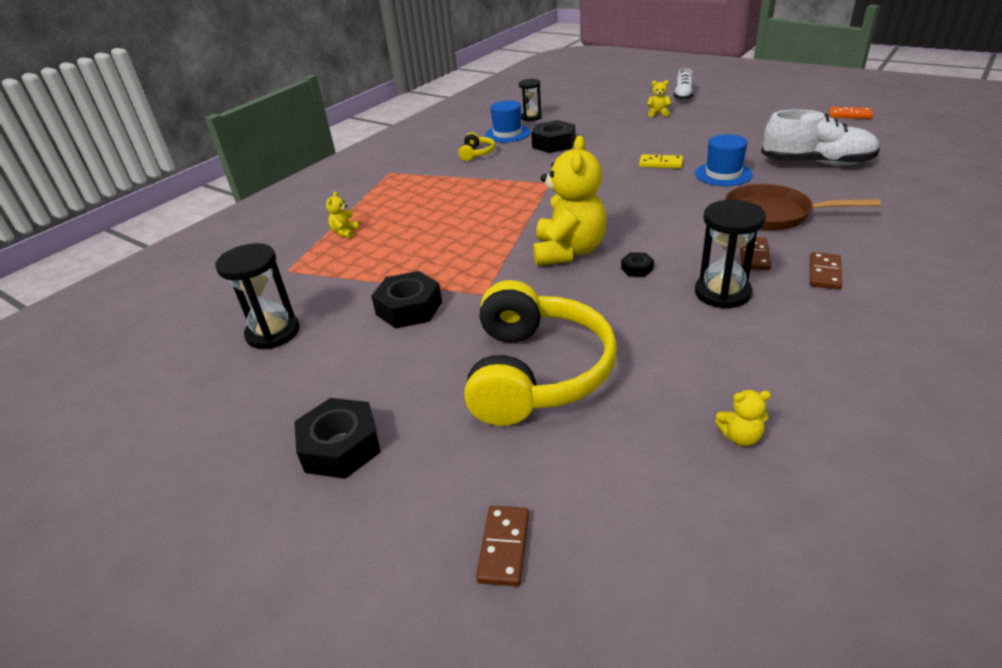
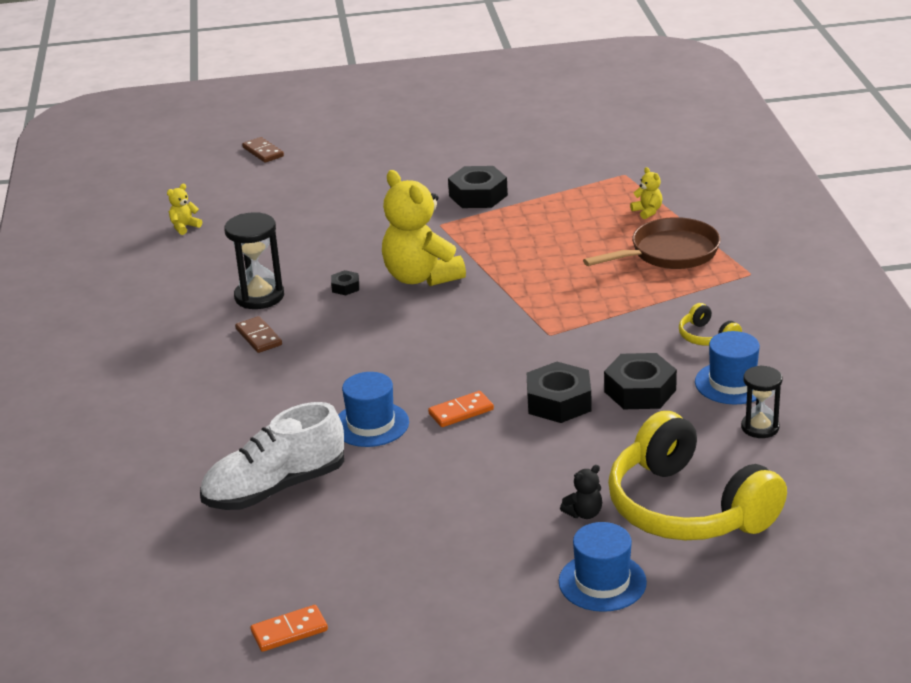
camera: 135 degrees right, 5 degrees down
black hourglass [216,243,300,349] -> none
black nut [294,398,381,479] -> black nut moved to [527,362,592,423]
yellow headphones [464,280,617,426] -> yellow headphones moved to [608,411,787,540]
yellow domino [639,154,683,168] -> orange domino [428,391,494,427]
yellow teddy bear [647,80,672,117] -> black teddy bear [560,465,602,519]
white shoe [674,68,693,101] -> blue hat [559,522,647,612]
brown pan [725,184,881,231] -> brown pan moved to [583,217,720,269]
brown domino [810,252,842,290] -> none

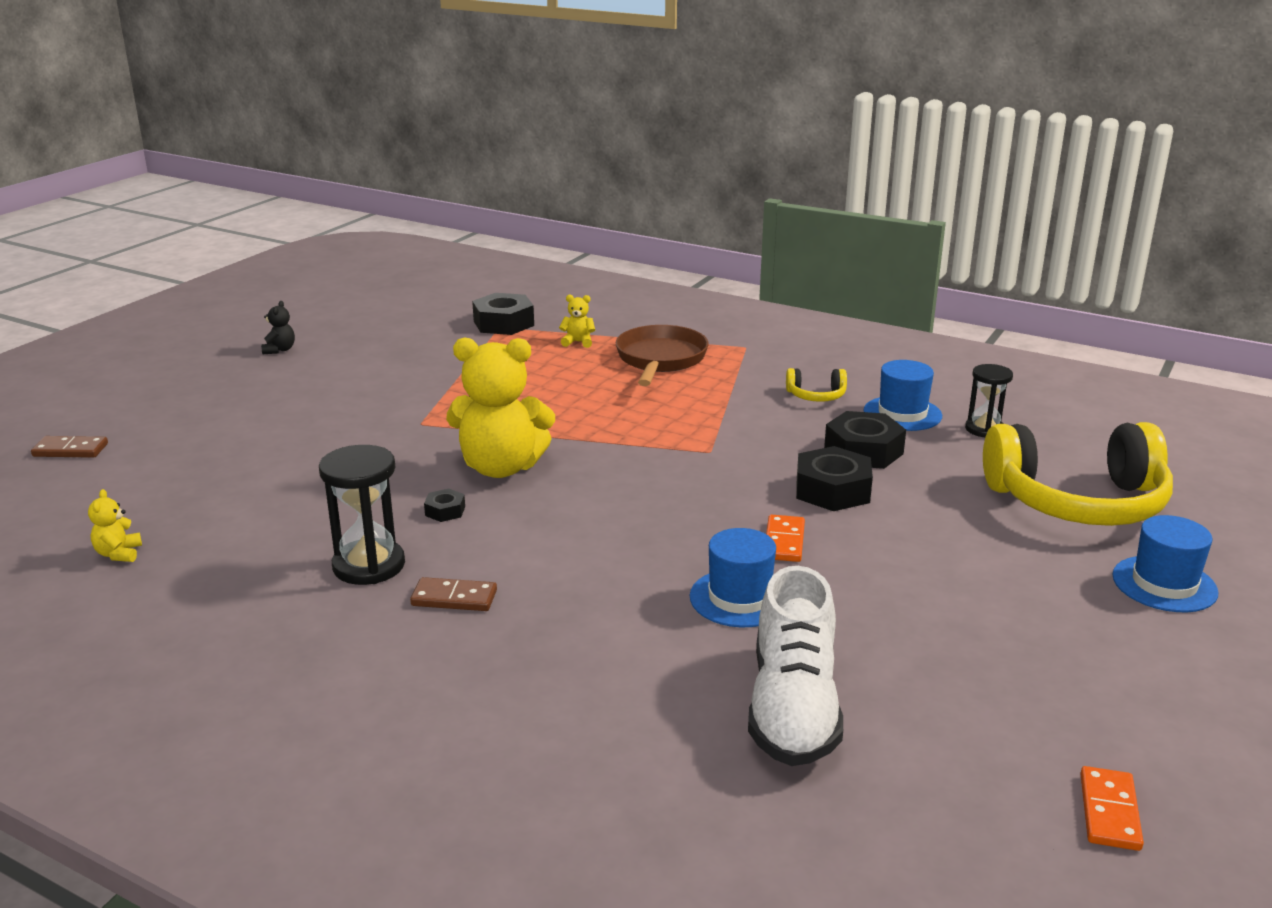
camera: 55 degrees left, 5 degrees down
black nut [448,166,508,208] -> black nut moved to [472,293,534,335]
black teddy bear [560,465,602,519] -> black teddy bear moved to [261,301,295,354]

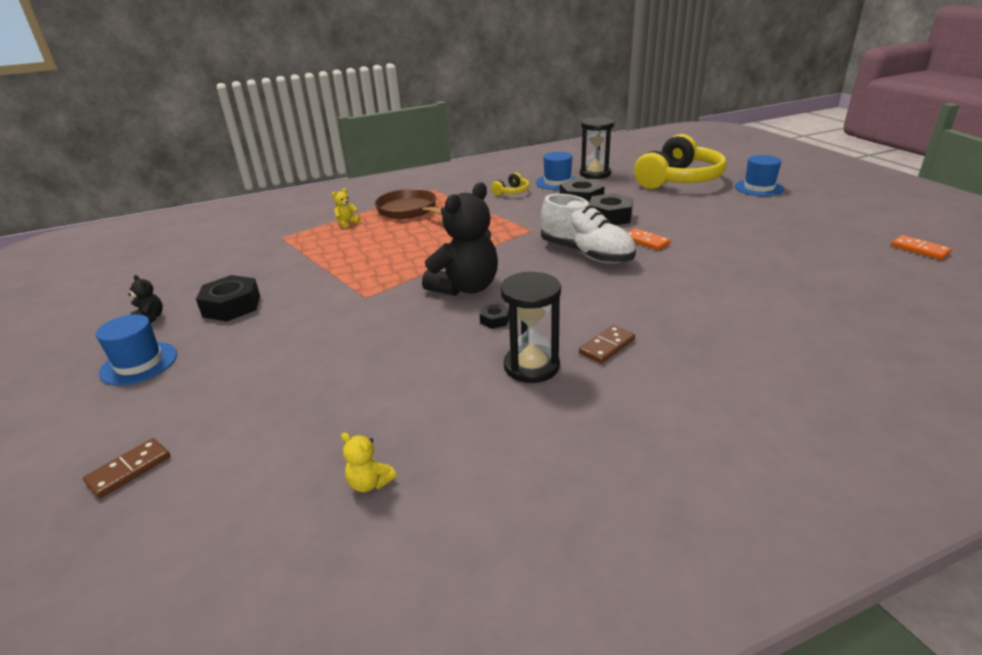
camera: 50 degrees left, 5 degrees up
yellow teddy bear [446,338,555,478] -> black teddy bear [422,182,498,296]
black nut [472,293,534,335] -> black nut moved to [196,275,260,321]
blue hat [690,528,776,627] -> blue hat moved to [96,314,177,385]
white shoe [748,566,843,766] -> white shoe moved to [541,194,636,263]
black hourglass [965,364,1013,437] -> black hourglass [580,117,614,179], size x1.54

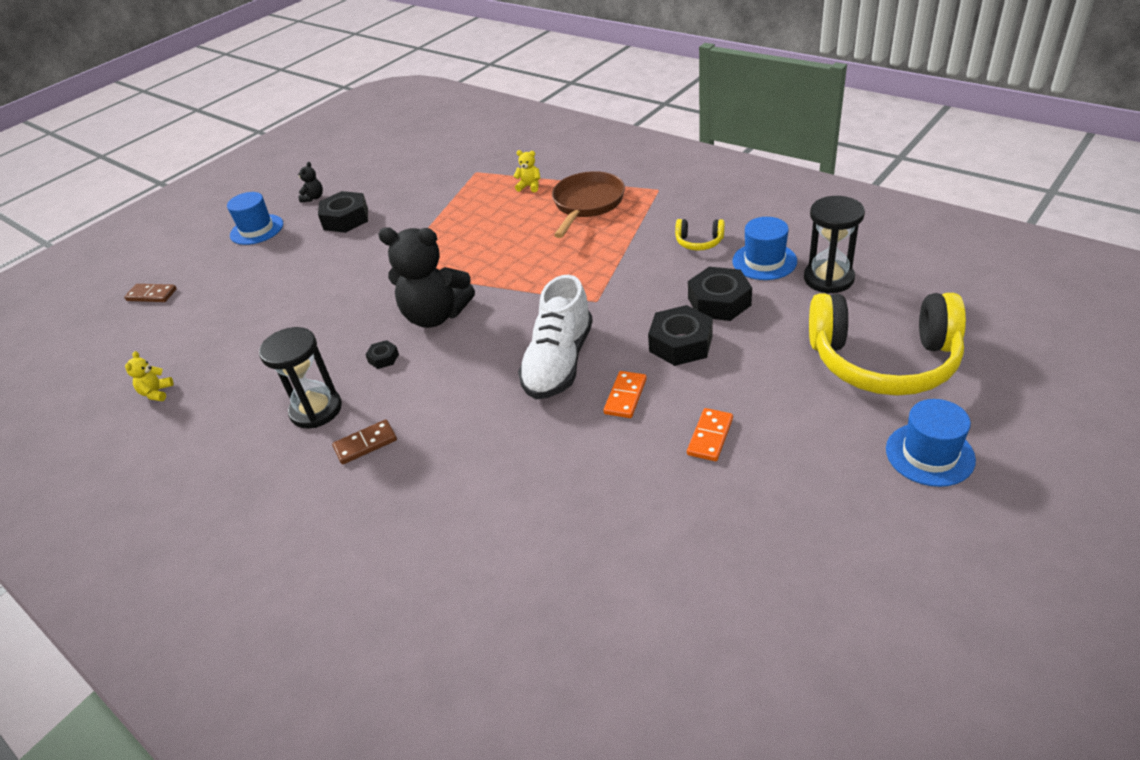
camera: 65 degrees right, 10 degrees up
brown domino [579,325,635,364] -> brown domino turned 45 degrees counterclockwise [332,419,397,465]
orange domino [891,235,952,260] -> orange domino moved to [687,408,733,461]

